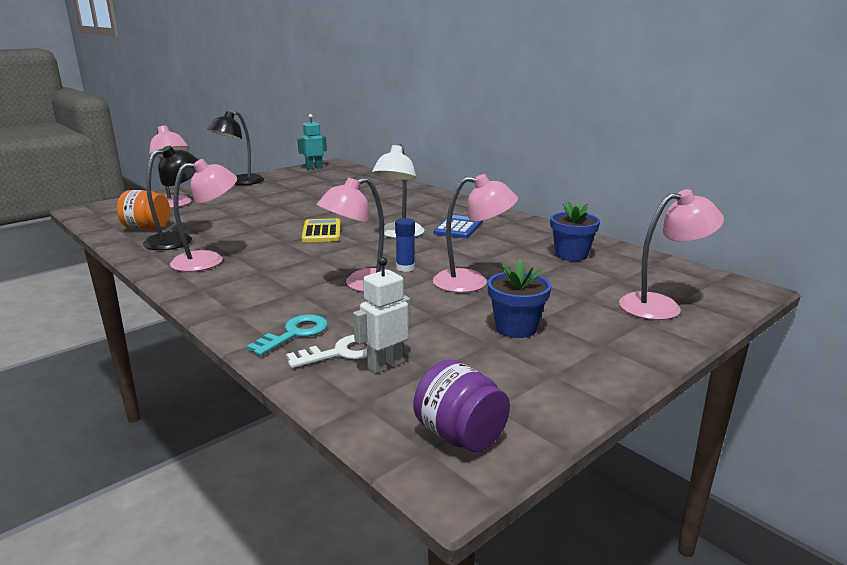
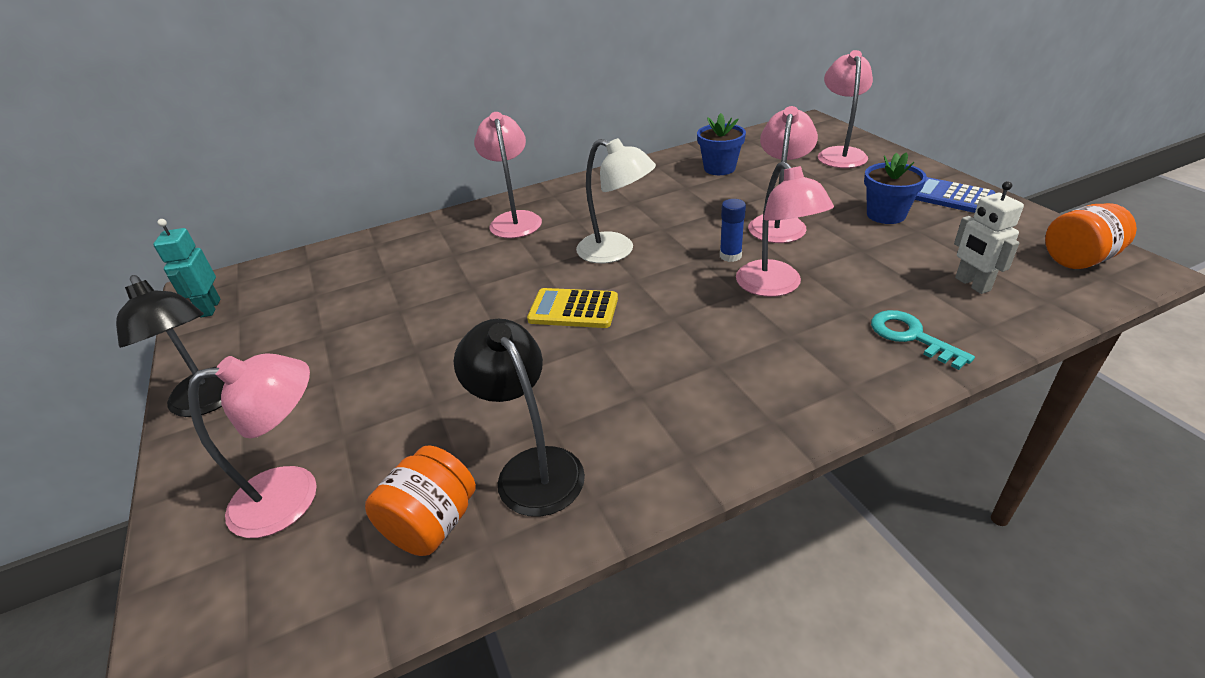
camera: 70 degrees left, 15 degrees up
pink lamp [170,159,237,272] -> pink lamp moved to [474,112,542,238]
white key [286,335,367,368] -> none
purple jar [413,360,510,452] -> orange jar [1045,203,1137,269]
blue calculator [434,214,483,238] -> blue calculator moved to [915,177,996,213]

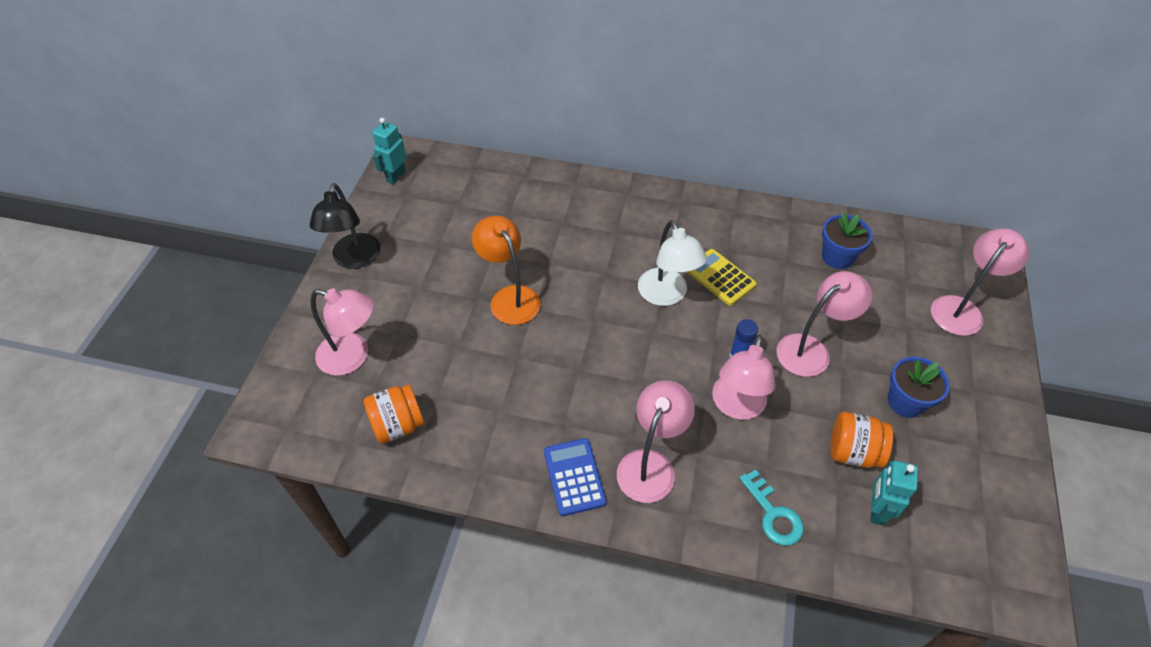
camera: 35 degrees right, 15 degrees up
black lamp [454,319,585,517] -> none
pink lamp [474,112,542,238] -> pink lamp moved to [617,380,695,503]
yellow calculator [527,288,618,328] -> yellow calculator moved to [687,249,757,306]
turquoise key [871,310,975,370] -> turquoise key turned 150 degrees clockwise [739,470,804,546]
blue calculator [915,177,996,213] -> blue calculator moved to [544,438,606,516]
white robot [954,181,1024,294] -> turquoise robot [870,461,918,525]
orange jar [1045,203,1137,269] -> orange jar moved to [830,412,893,468]
none -> orange lamp [472,216,541,325]

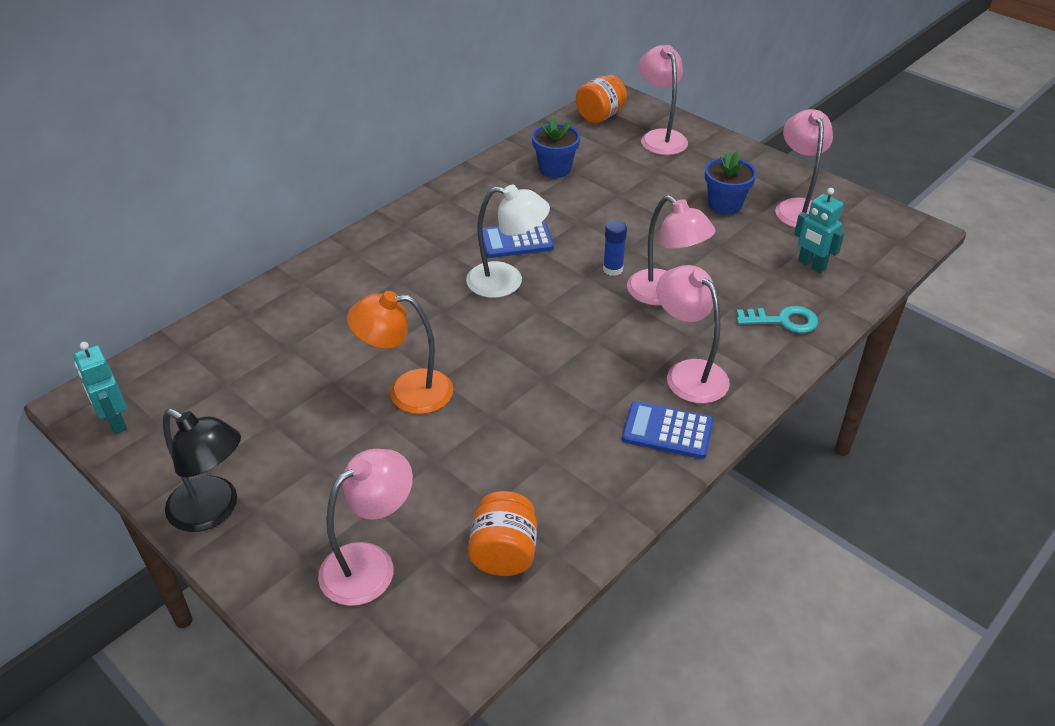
camera: 60 degrees left, 10 degrees down
yellow calculator [687,249,757,306] -> blue calculator [482,221,554,258]
pink lamp [776,271,872,377] -> pink lamp moved to [775,109,833,228]
orange jar [830,412,893,468] -> orange jar moved to [576,75,627,123]

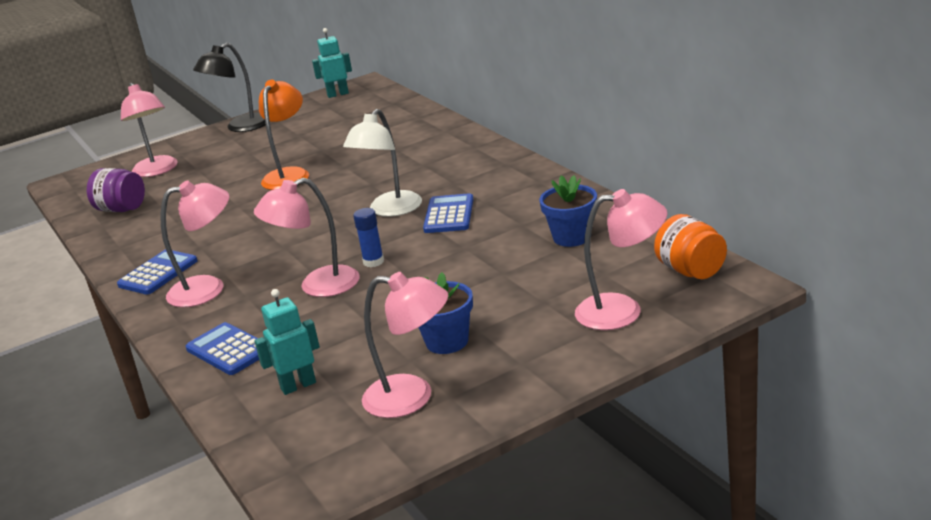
camera: 110 degrees right, 15 degrees down
orange jar [468,491,537,576] -> purple jar [87,168,145,212]
turquoise key [736,306,818,333] -> blue calculator [186,322,259,375]

